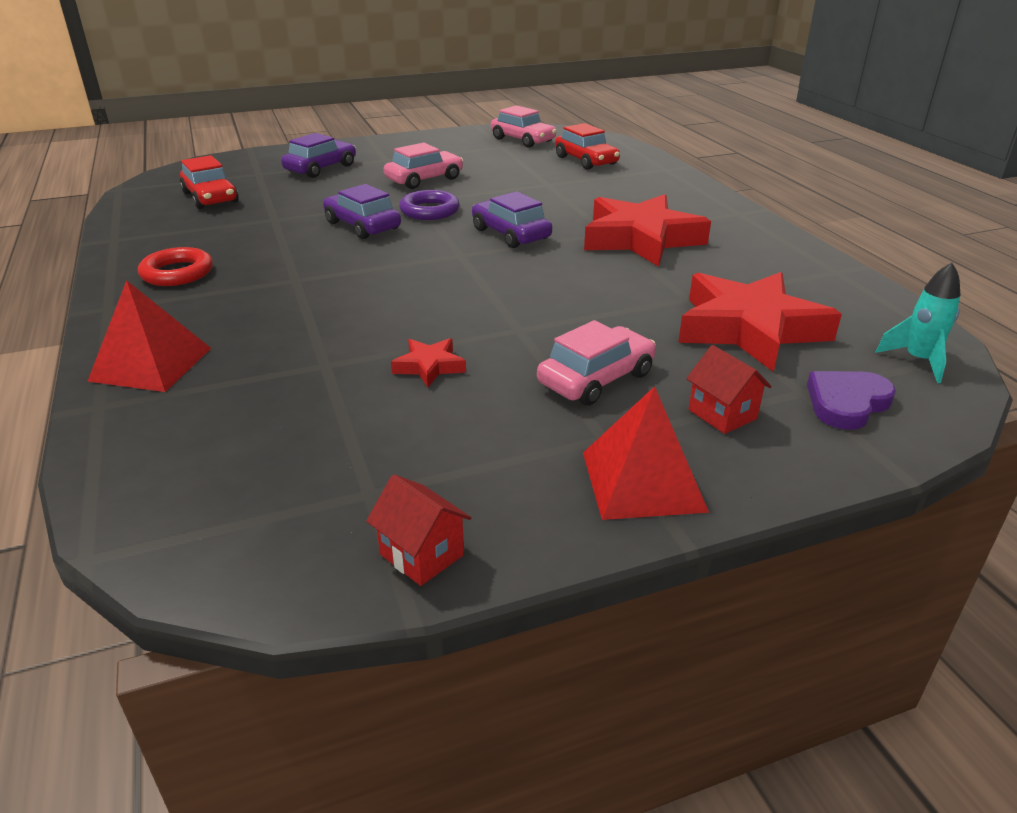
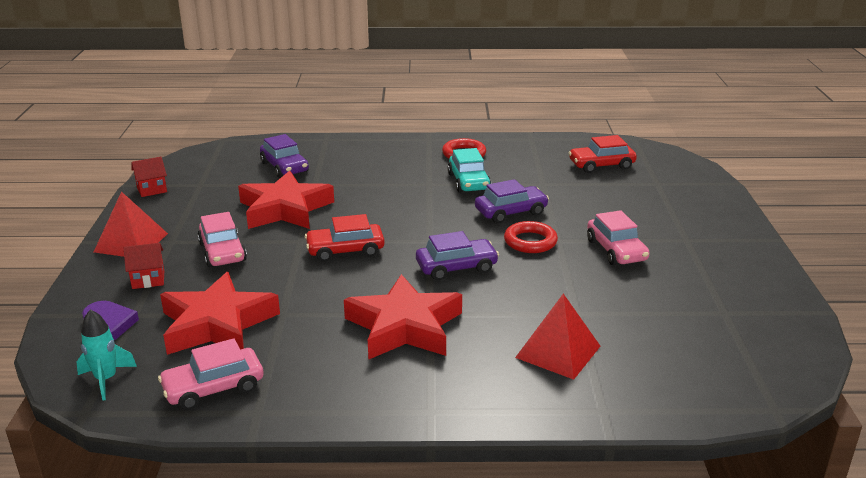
camera: 110 degrees right, 5 degrees down
red pyramid [87,280,211,392] -> red pyramid moved to [515,294,600,380]
purple car [281,133,356,178] -> purple car moved to [260,134,309,178]
red star [391,338,466,387] -> red star [238,171,334,229], size x2.27
purple ring [399,190,460,220] -> red ring [504,221,558,253]
pink car [491,105,557,148] -> pink car moved to [158,338,264,410]
red car [555,123,620,170] -> red car moved to [305,214,385,262]
none -> turquoise car [447,148,491,193]

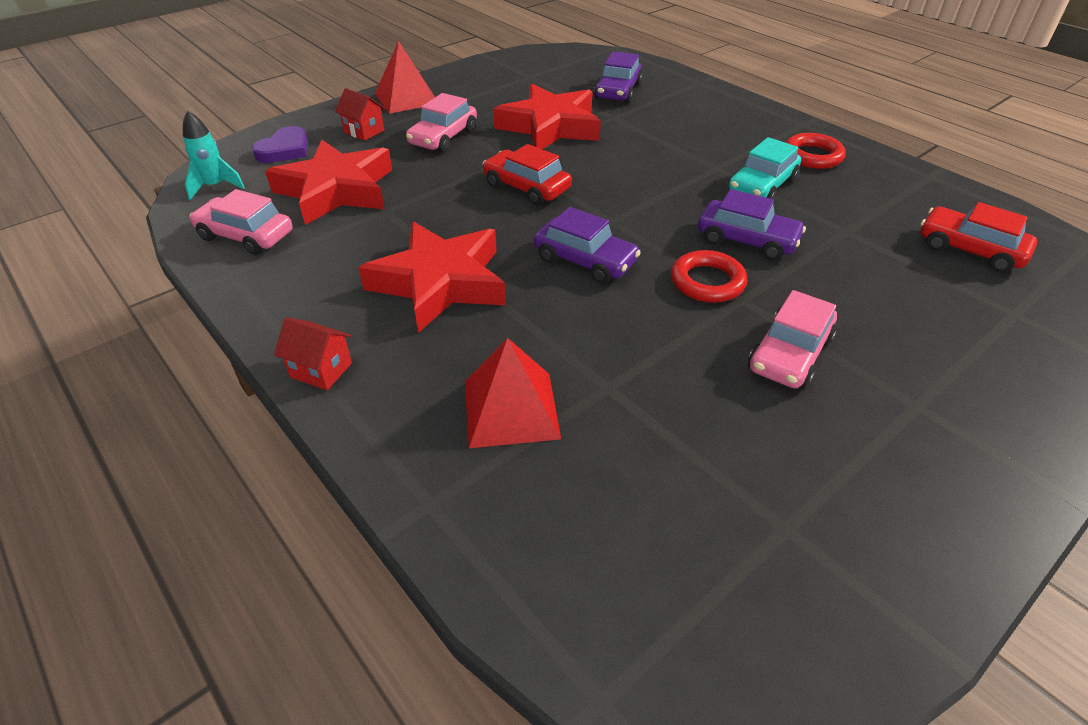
camera: 50 degrees right, 15 degrees up
red house [131,157,167,197] -> red house moved to [274,317,352,390]

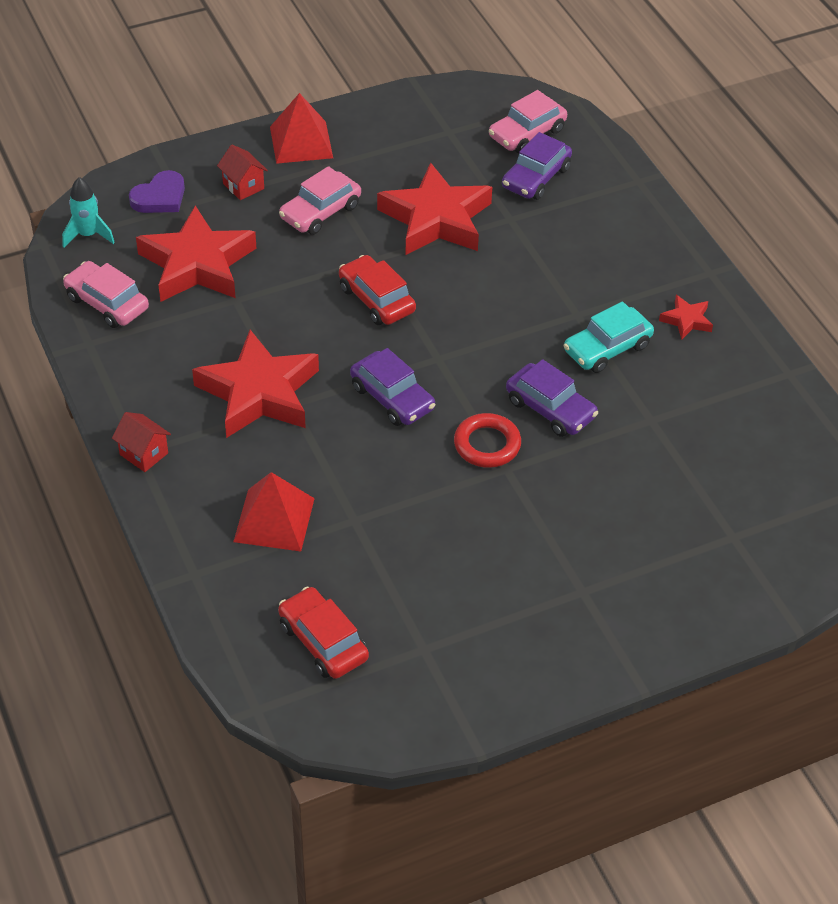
camera: 15 degrees right, 5 degrees up
pink car [748,290,837,389] -> pink car moved to [489,90,567,154]
red ring [785,133,846,169] -> red star [659,295,713,340]
red car [920,202,1037,273] -> red car moved to [278,587,369,679]

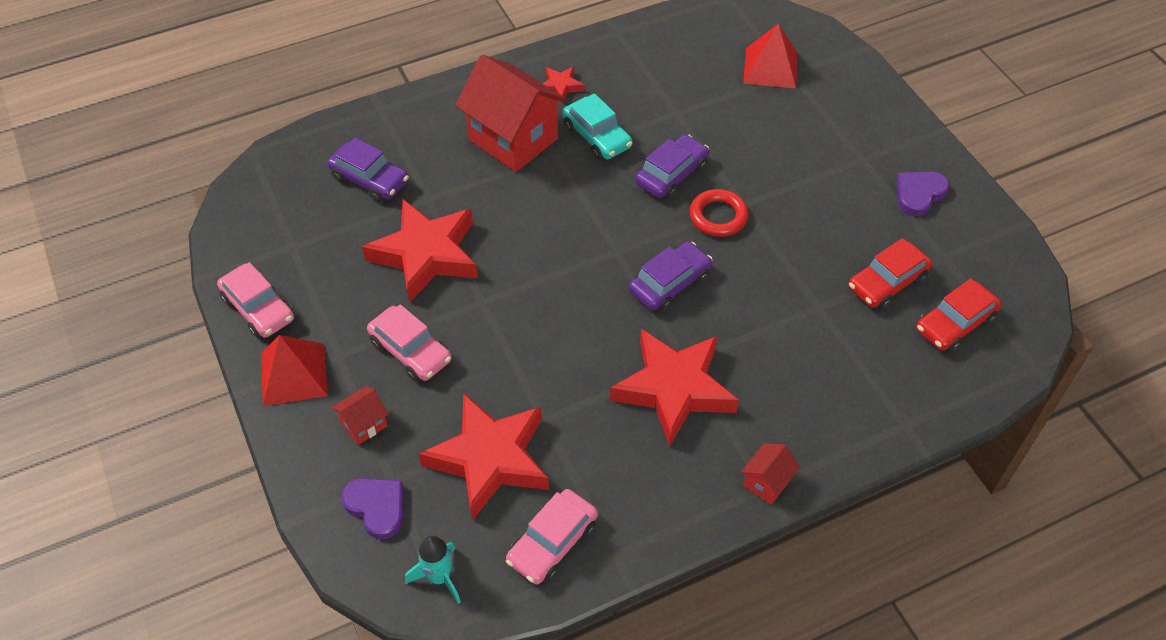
camera: 90 degrees left, 5 degrees up
red pyramid [233,472,315,551] -> red pyramid moved to [743,23,798,89]
red car [339,255,416,325] -> red car moved to [848,238,932,310]
pink car [489,90,567,154] -> pink car moved to [217,262,294,338]
none -> red house [455,55,567,172]
none -> purple heart [896,171,949,216]

